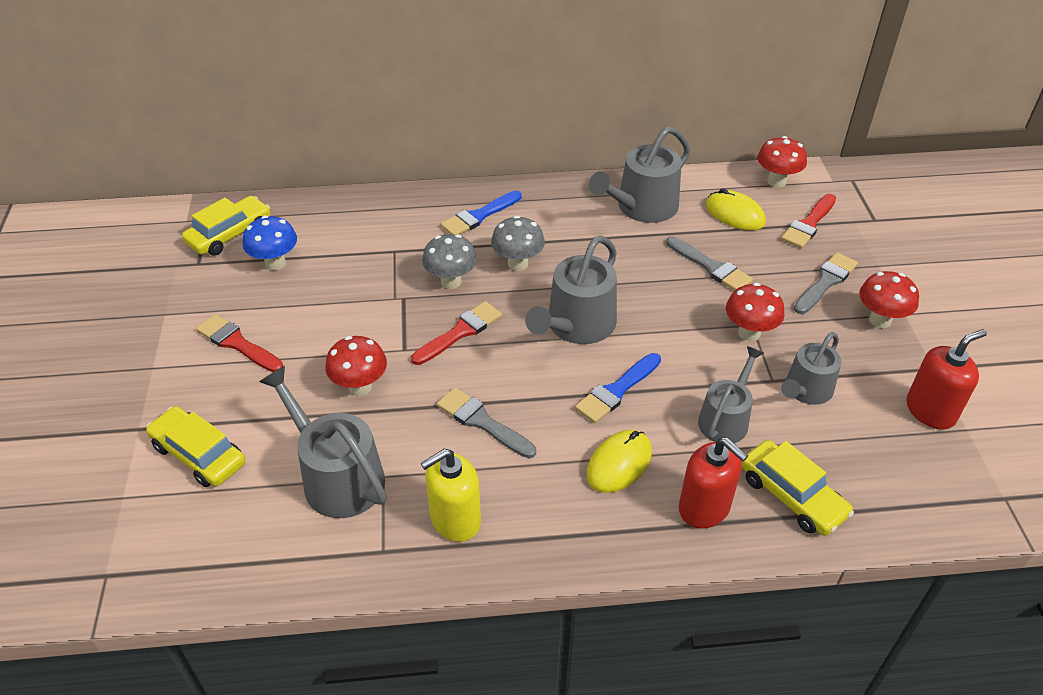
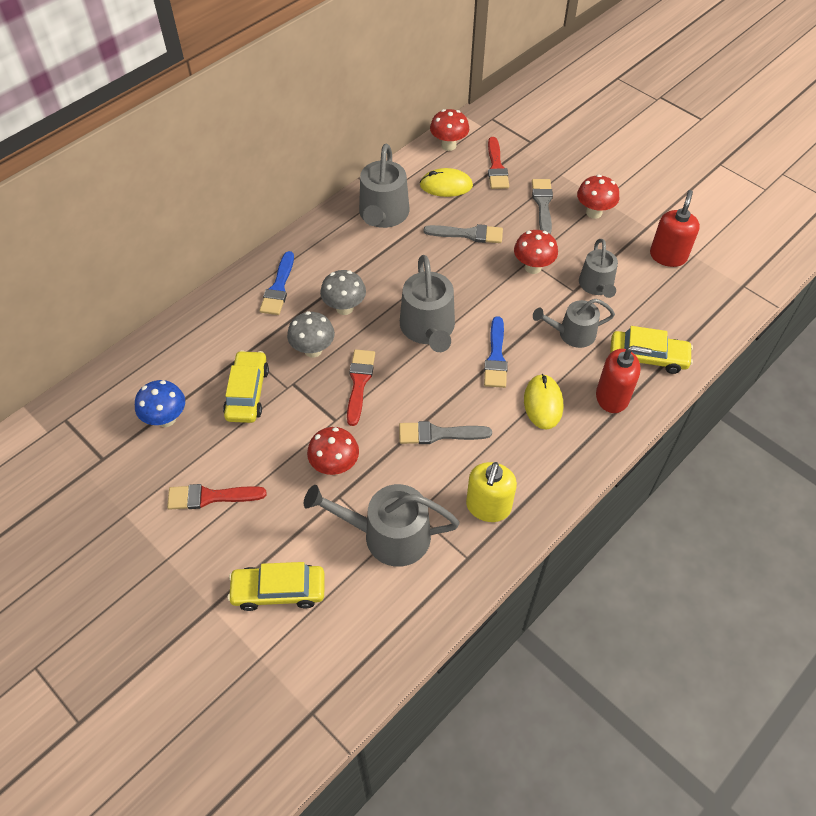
camera: 40 degrees left, 10 degrees up
yellow car [182,196,270,256] -> yellow car moved to [223,350,269,423]
grey watering can [698,346,764,443] -> grey watering can turned 90 degrees counterclockwise [533,299,615,348]

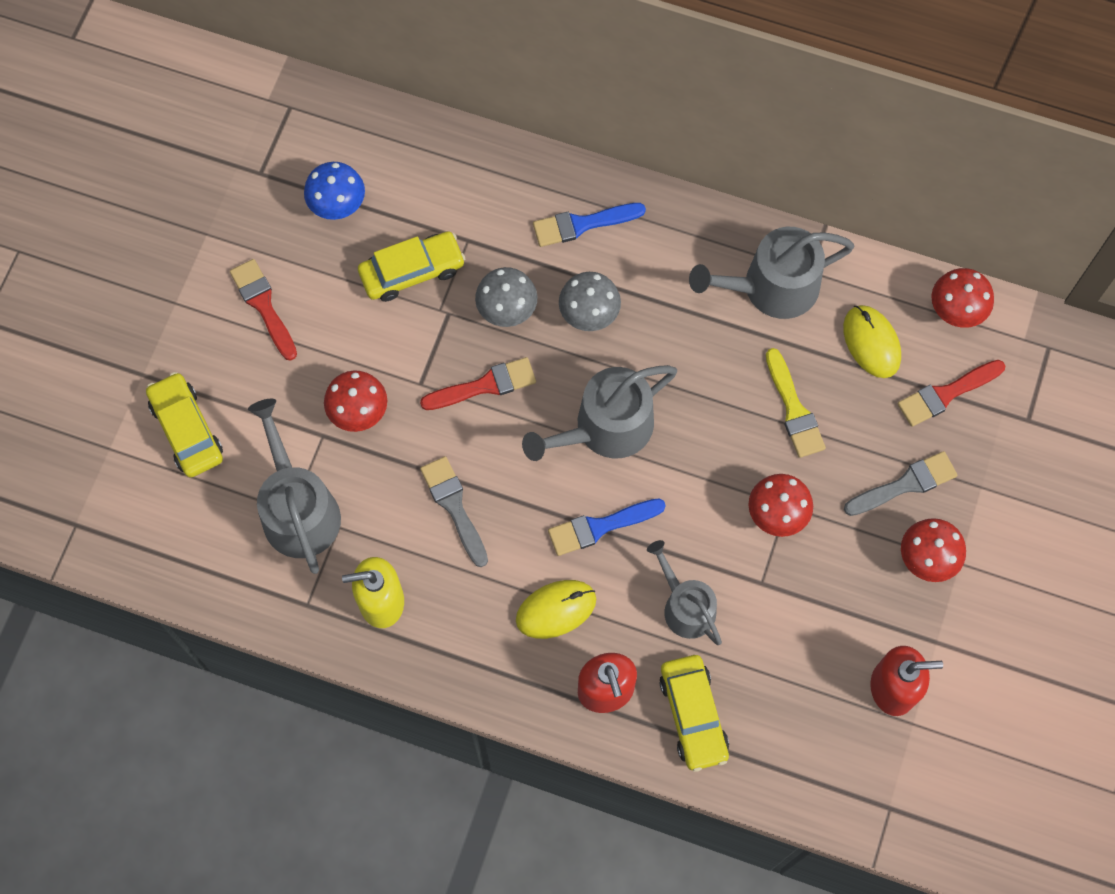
camera: 65 degrees right, 15 degrees up
grey brush [423,224,503,243] -> yellow brush [766,348,826,458]
grey watering can [579,239,618,298] -> none

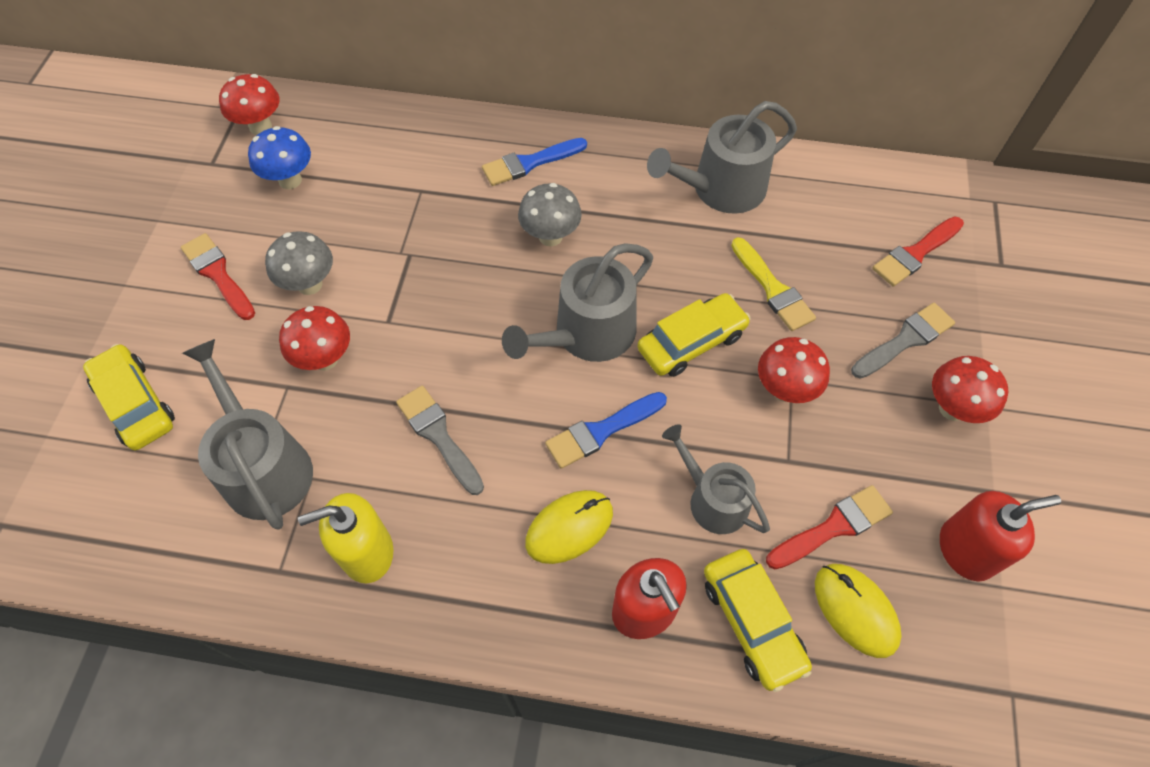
camera: 10 degrees left, 10 degrees down
yellow car [358,231,465,302] -> yellow car moved to [637,293,751,377]
red brush [420,357,536,410] -> red brush moved to [766,485,893,569]
grey mushroom [475,267,538,327] -> grey mushroom moved to [265,231,333,295]
yellow mouse [843,305,901,378] -> yellow mouse moved to [815,564,902,658]
red mushroom [931,268,994,328] -> red mushroom moved to [219,74,280,135]

